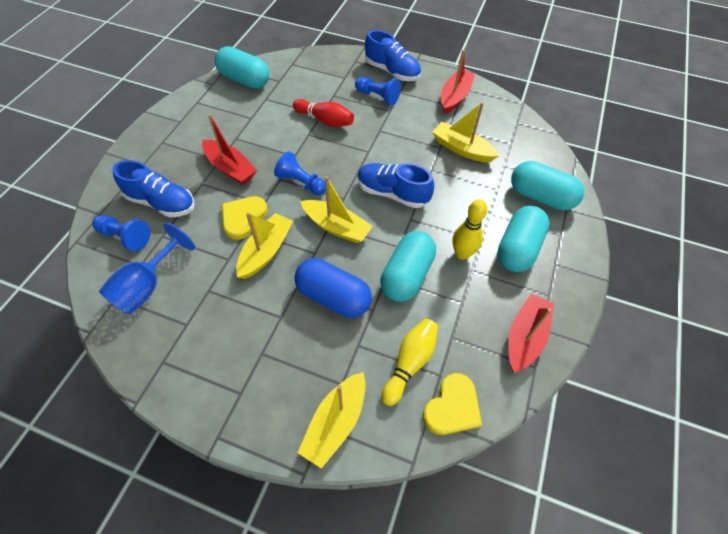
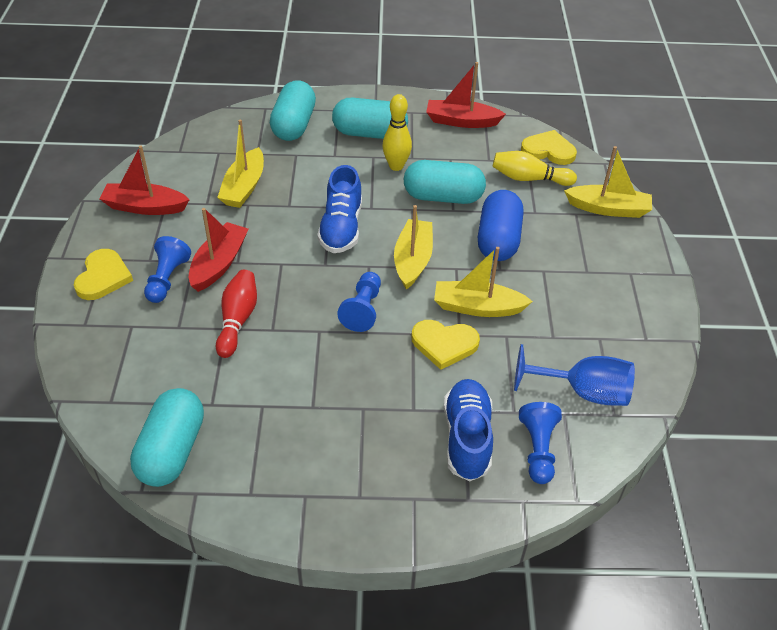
camera: 110 degrees left, 10 degrees down
red boat [202,114,257,185] -> red boat moved to [189,208,248,292]
blue shoe [365,30,421,81] -> yellow heart [74,249,133,300]

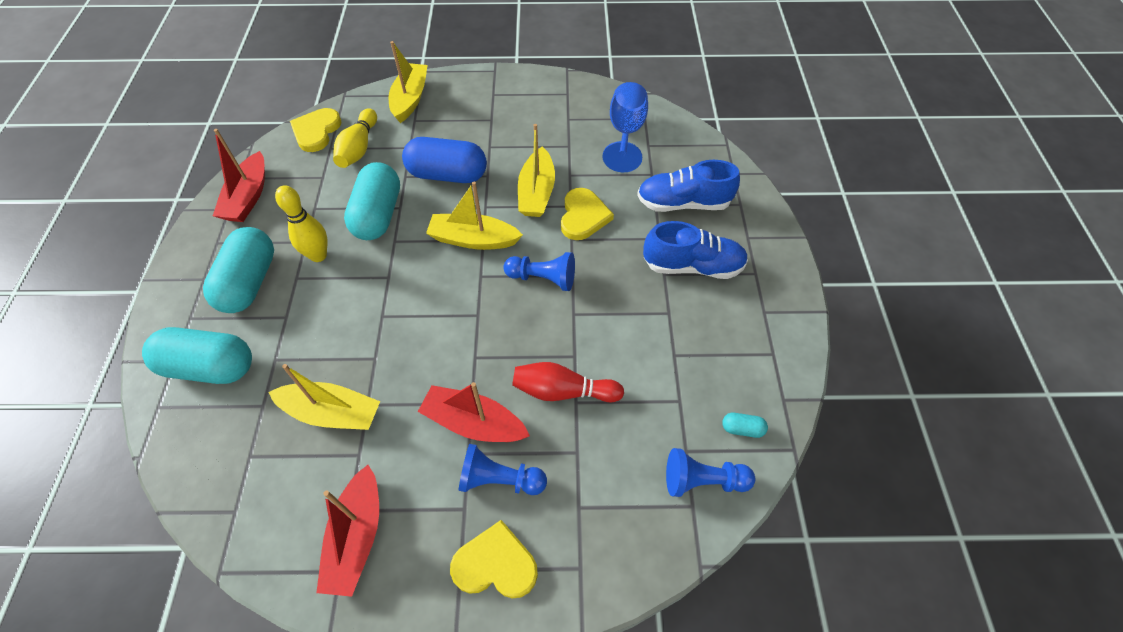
camera: 90 degrees left, 10 degrees up
turquoise capsule [130,388,204,487] -> turquoise capsule [722,413,768,438], size x0.41
blue shoe [317,165,362,253] -> blue shoe moved to [643,221,748,279]
blue pawn [519,402,562,484] -> blue pawn moved to [666,448,756,497]

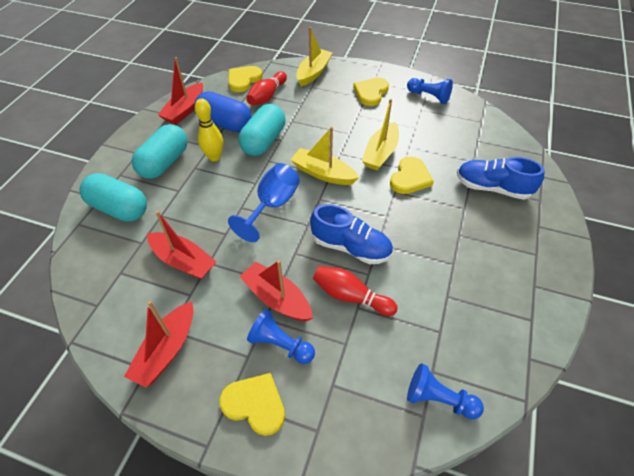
camera: 20 degrees right, 5 degrees down
yellow boat [268,364,380,430] -> red boat [147,211,216,279]
yellow bowling pin [333,108,377,168] -> red bowling pin [246,71,287,105]
blue capsule [402,137,487,183] -> blue capsule moved to [194,91,251,132]
blue pawn [503,252,575,291] -> blue pawn moved to [407,78,453,104]
blue goblet [602,82,648,172] -> blue goblet moved to [228,163,300,242]
blue shoe [643,221,748,279] -> blue shoe moved to [310,204,393,264]
turquoise capsule [722,413,768,438] -> none
none -> yellow heart [353,78,389,106]

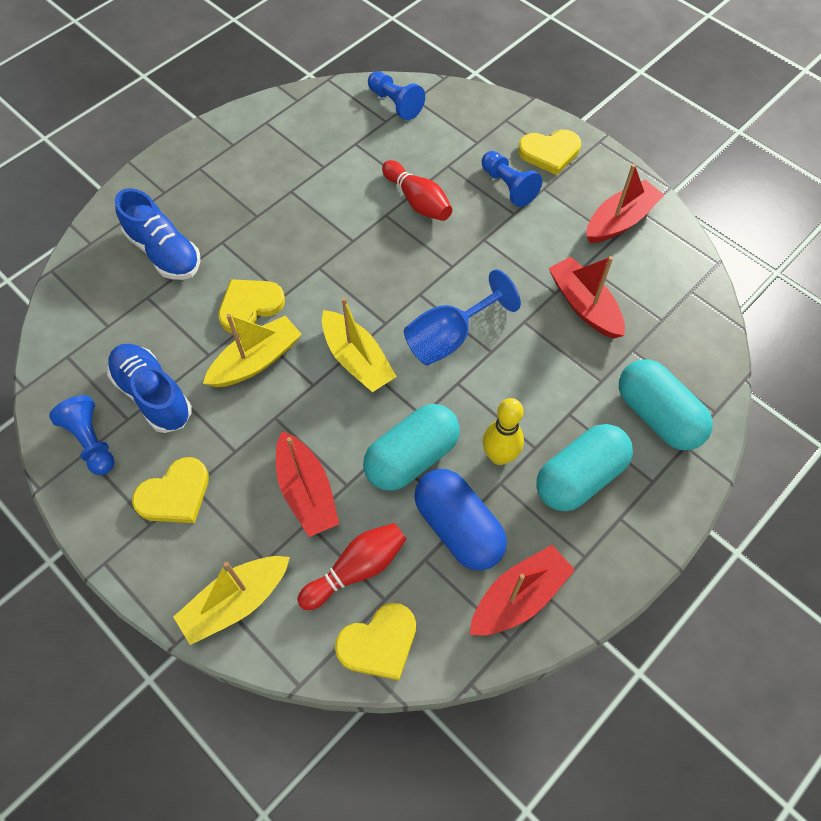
camera: 155 degrees left, 10 degrees up
yellow heart [220,373,285,436] -> yellow heart turned 60 degrees counterclockwise [518,130,581,175]
red boat [239,260,313,321] -> red boat moved to [276,431,339,537]
blue shoe [310,204,393,264] -> blue shoe moved to [107,344,192,433]

